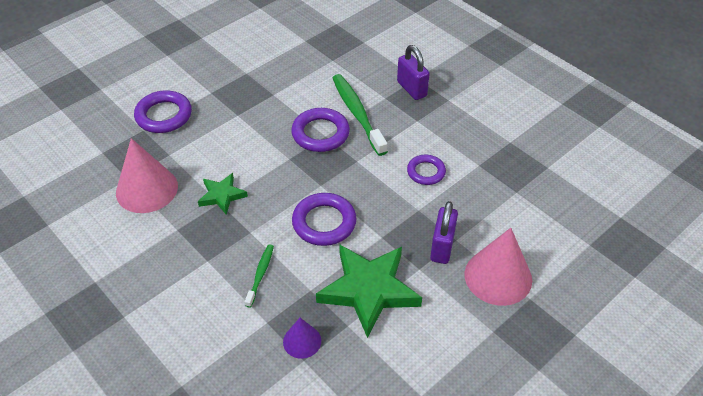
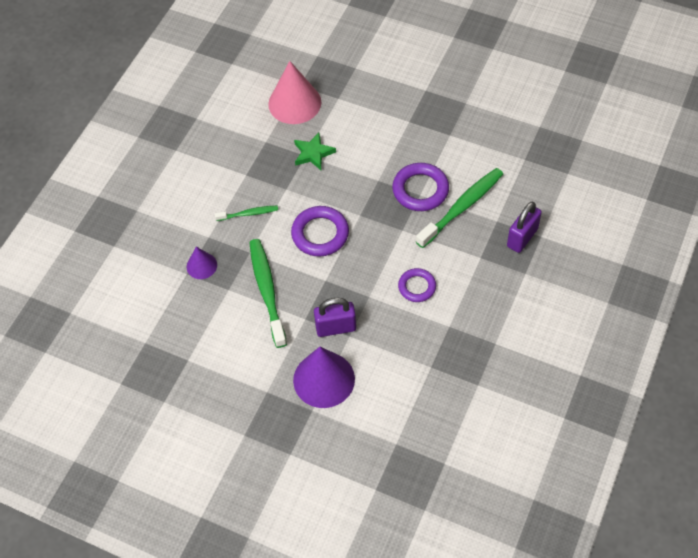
camera: 70 degrees right, 10 degrees up
purple ring [134,90,192,133] -> none
green star [316,244,422,338] -> green toothbrush [249,239,287,348]
pink cone [464,228,532,306] -> purple cone [293,347,355,408]

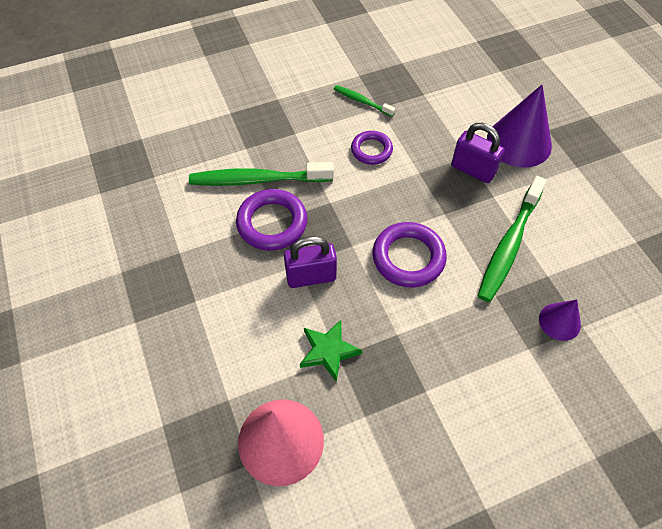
camera: 140 degrees left, 0 degrees up
green toothbrush [215,205,278,221] -> green toothbrush moved to [334,85,396,117]
purple padlock [507,202,542,253] -> purple padlock moved to [284,236,337,288]

